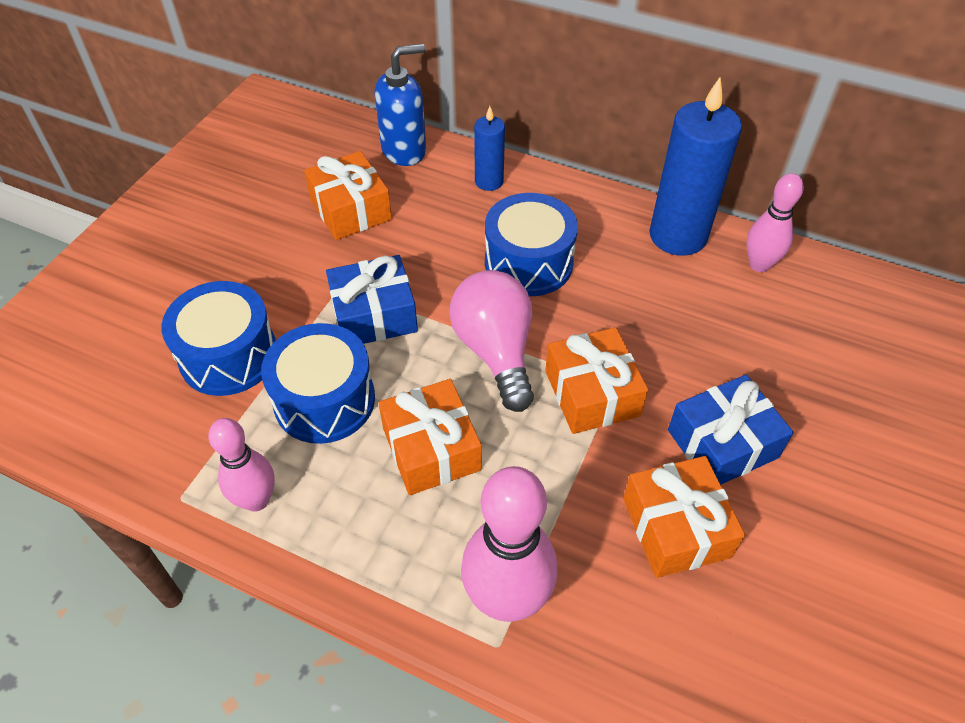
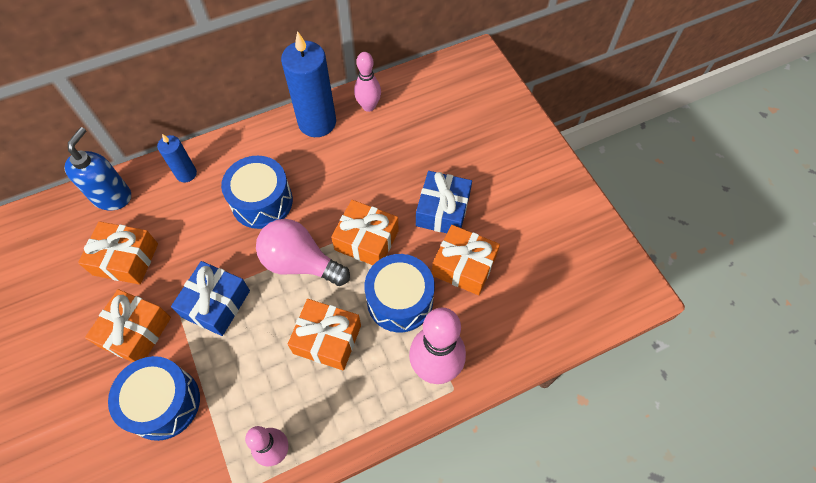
camera: 50 degrees left, 10 degrees up
blue drum [261,323,375,444] -> blue drum moved to [364,254,435,332]
none -> orange gift [85,289,171,362]

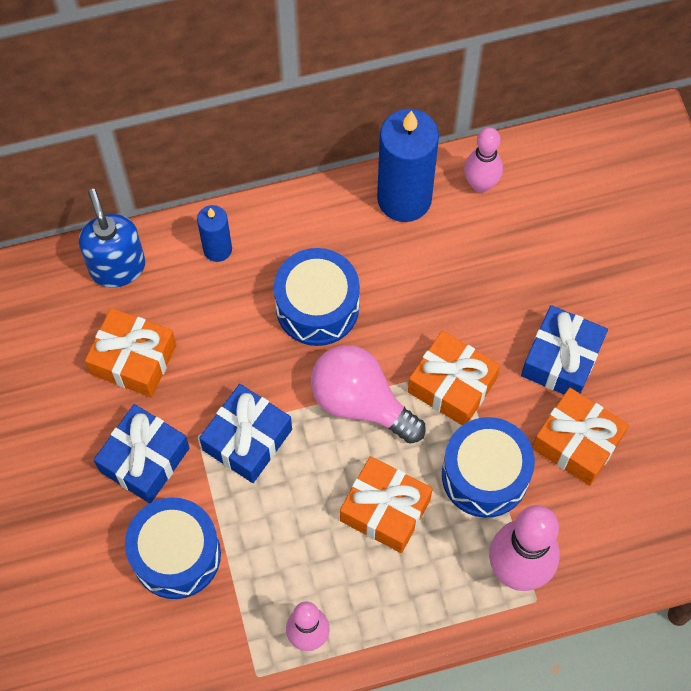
camera: 10 degrees right, 5 degrees up
blue soap dispenser [64,127,131,211] -> blue soap dispenser turned 45 degrees counterclockwise [79,189,145,288]
orange gift [85,289,171,362] -> blue gift [94,404,189,503]

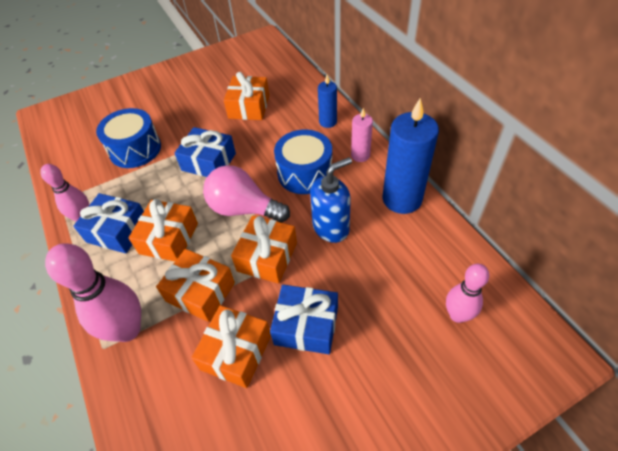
camera: 80 degrees right, 15 degrees down
blue soap dispenser [79,189,145,288] -> blue soap dispenser moved to [310,157,352,243]
blue gift [94,404,189,503] -> blue gift moved to [73,193,144,254]
pink light bulb [311,345,426,444] -> pink light bulb turned 90 degrees counterclockwise [203,165,290,222]
blue drum [442,417,535,518] -> orange gift [156,249,235,322]
pink bowling pin [464,127,503,193] -> pink bowling pin moved to [446,264,489,323]
none -> pink candle [351,108,373,162]

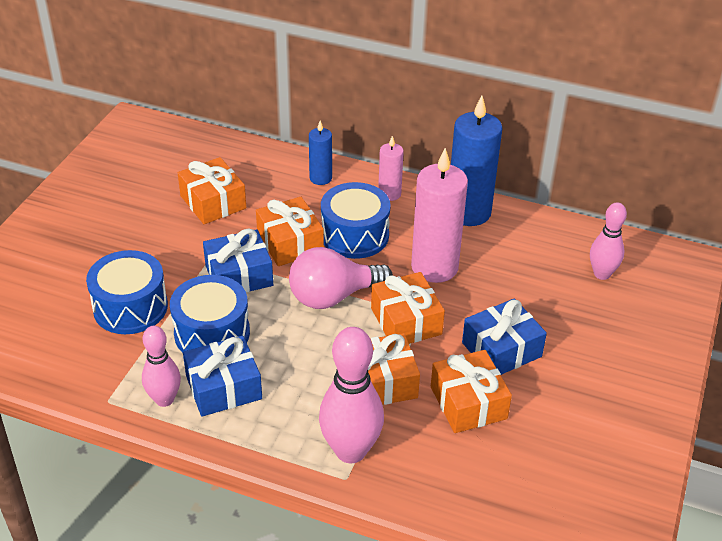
camera: 45 degrees left, 10 degrees down
orange gift [129,199,198,261] -> orange gift moved to [256,197,324,266]
blue soap dispenser [310,157,352,243] -> pink candle [411,148,468,283]
none -> blue drum [170,275,250,353]

